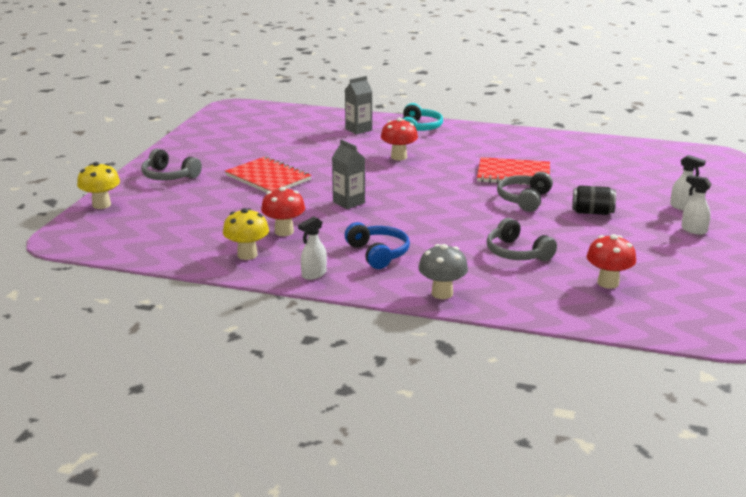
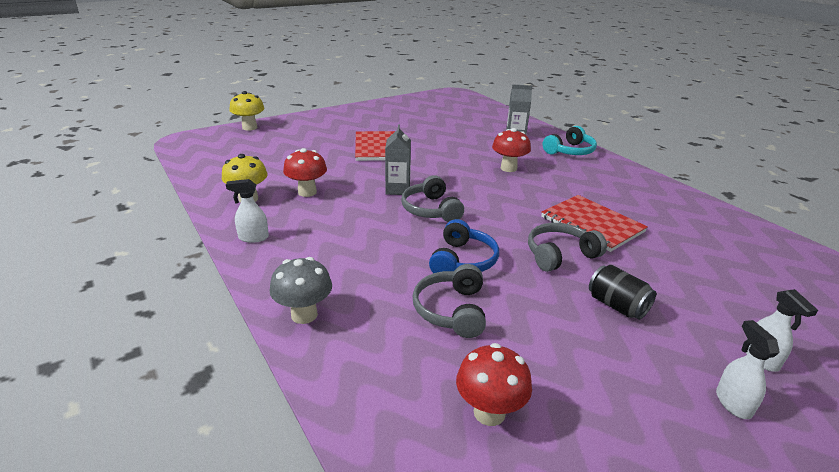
camera: 40 degrees right, 5 degrees up
grey headphones [141,149,202,181] -> grey headphones moved to [401,175,464,222]
blue headphones [345,222,410,269] -> blue headphones moved to [429,219,499,273]

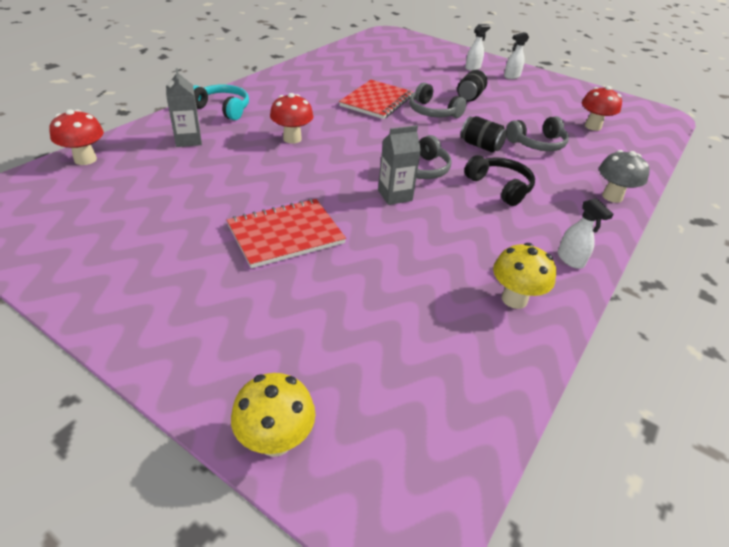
camera: 115 degrees left, 10 degrees up
red mushroom [283,148,327,197] -> red mushroom moved to [50,109,104,165]
blue headphones [429,219,499,273] -> black can [461,116,507,153]
none -> black headphones [464,155,535,206]

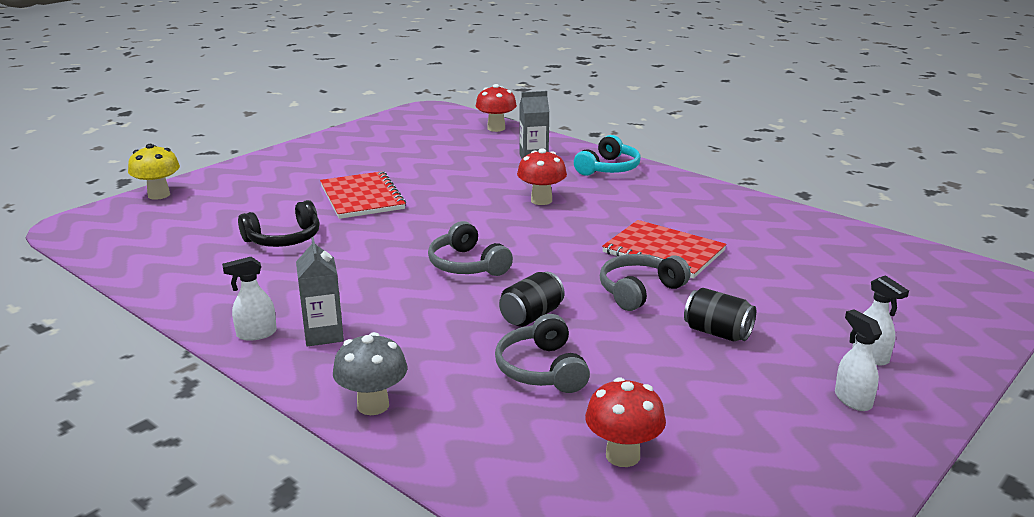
camera: 100 degrees right, 15 degrees down
grey carton [378,125,421,205] -> grey carton moved to [296,237,344,347]
black headphones [464,155,535,206] -> black headphones moved to [238,200,320,247]
yellow mushroom [493,243,556,309] -> none

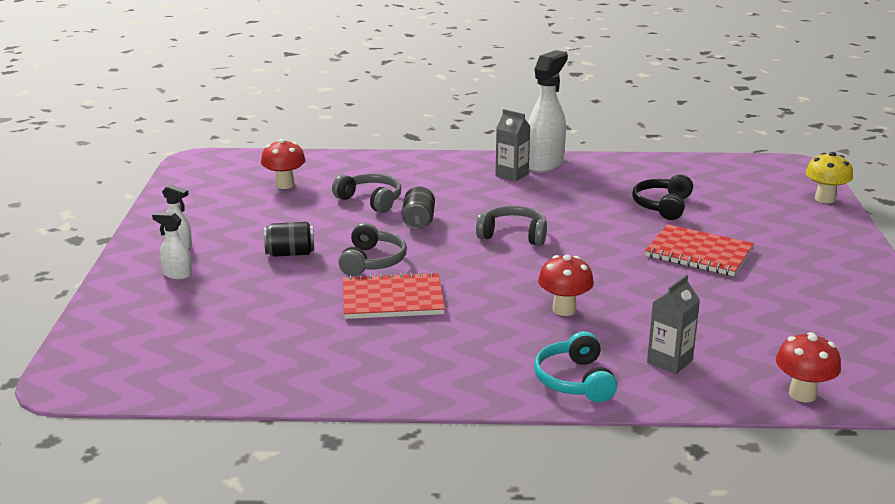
camera: 140 degrees right, 0 degrees up
white spray bottle [222,257,277,341] -> white spray bottle [528,50,568,173], size x2.04
grey mushroom [333,332,407,415] -> none

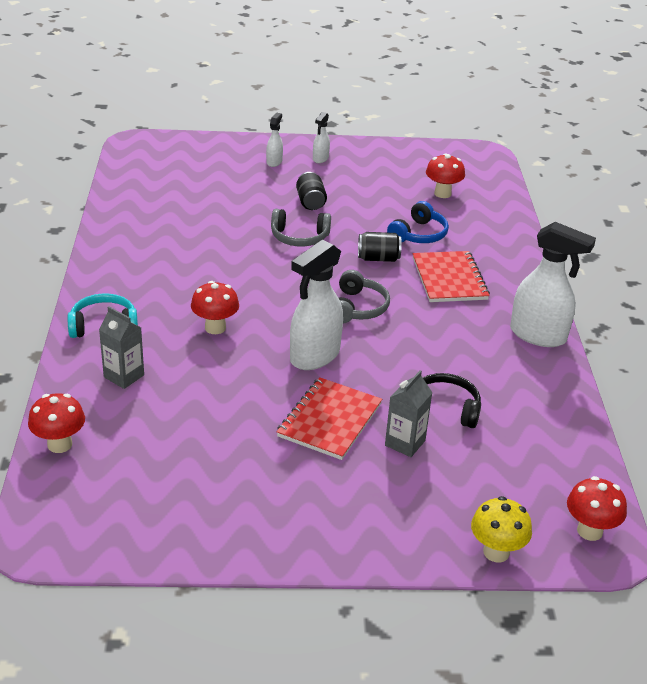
camera: 85 degrees right, 10 degrees up
grey headphones [332,174,401,213] -> blue headphones [387,201,449,243]
red notebook [343,272,445,319] -> red notebook moved to [412,251,490,302]
grey carton [495,109,531,182] -> grey carton moved to [385,370,432,457]
none -> white spray bottle [290,239,343,370]
none -> red mushroom [567,476,627,541]

